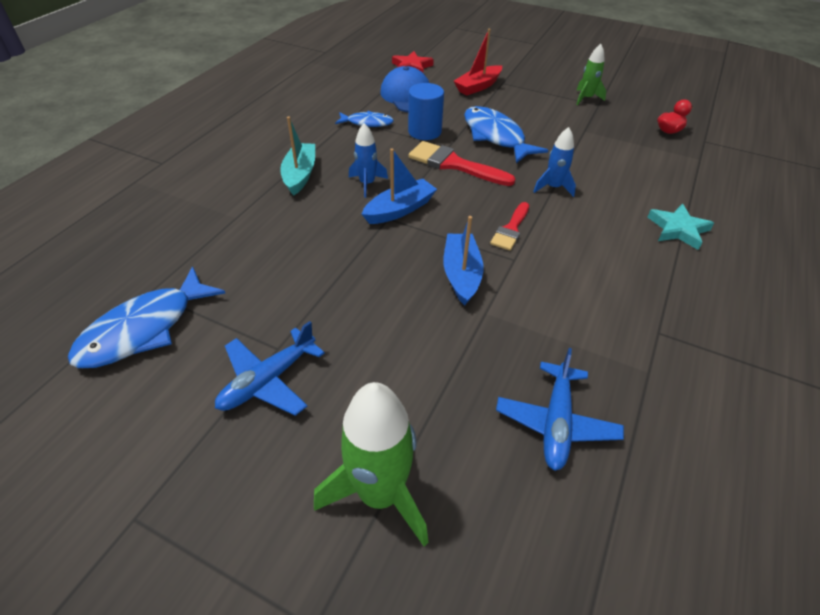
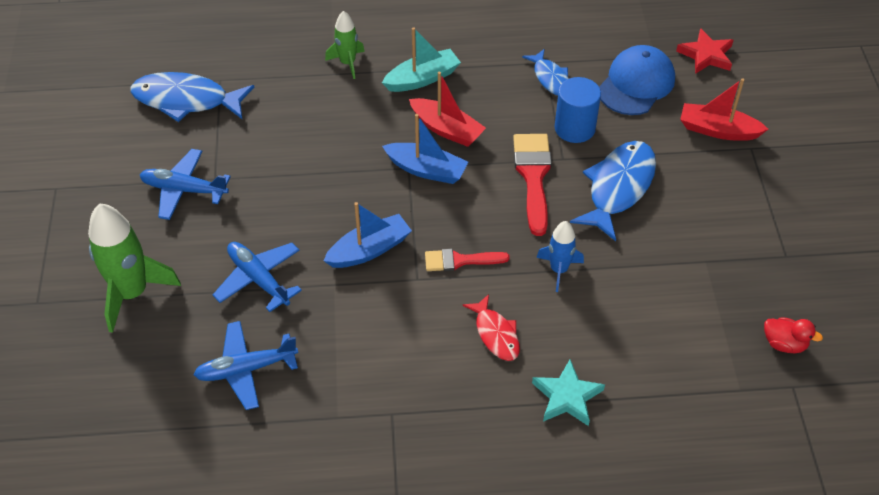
camera: 60 degrees right, 5 degrees up
blue rocket [349,123,388,198] -> red boat [409,72,486,147]
green rocket [576,44,606,105] -> green rocket moved to [325,11,365,79]
none -> blue plane [213,242,302,312]
none -> red fish [462,294,520,361]

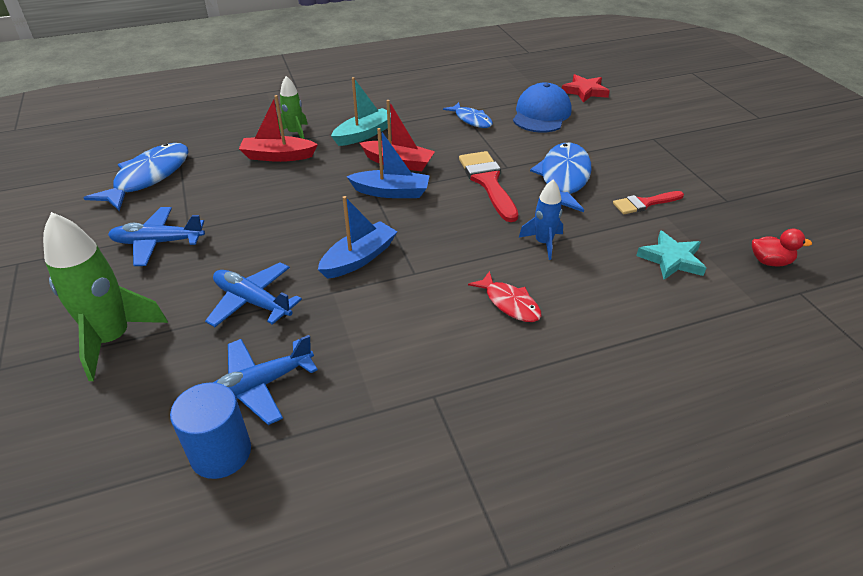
camera: 15 degrees left, 10 degrees down
blue fish [130,72,254,122] -> blue fish turned 120 degrees clockwise [84,143,189,211]
red brush [425,249,510,271] -> red brush moved to [613,191,684,214]
turquoise star [532,360,605,426] -> turquoise star moved to [636,230,706,280]
blue cylinder [555,77,601,143] -> blue cylinder moved to [170,382,251,479]
red boat [680,78,769,141] -> red boat moved to [239,95,318,162]

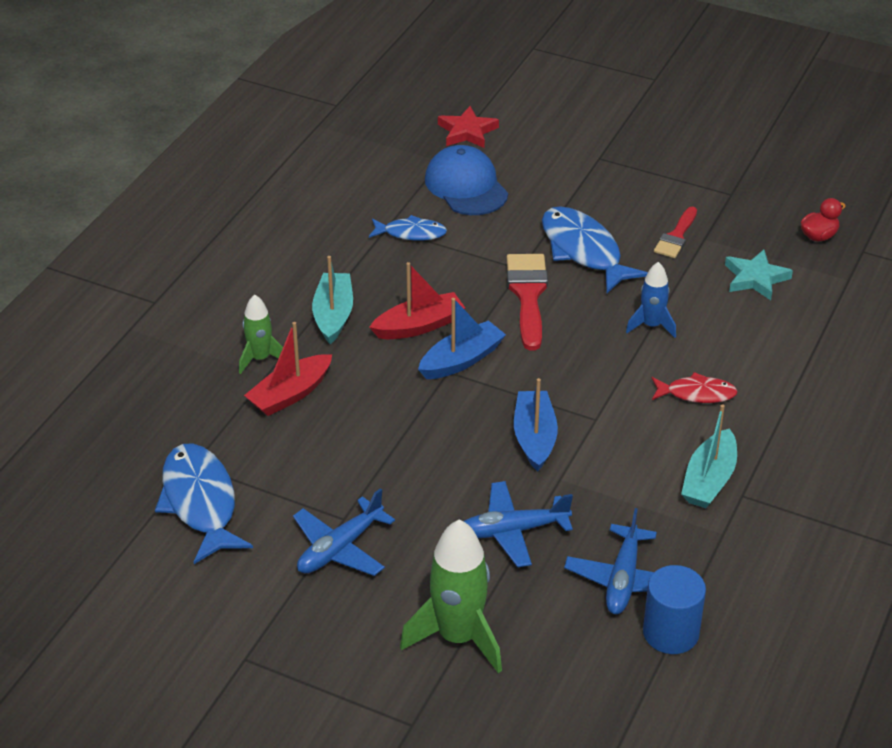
camera: 45 degrees left, 0 degrees up
red brush [459,151,518,222] -> red brush turned 60 degrees clockwise [507,254,548,350]
none -> turquoise boat [681,405,737,508]

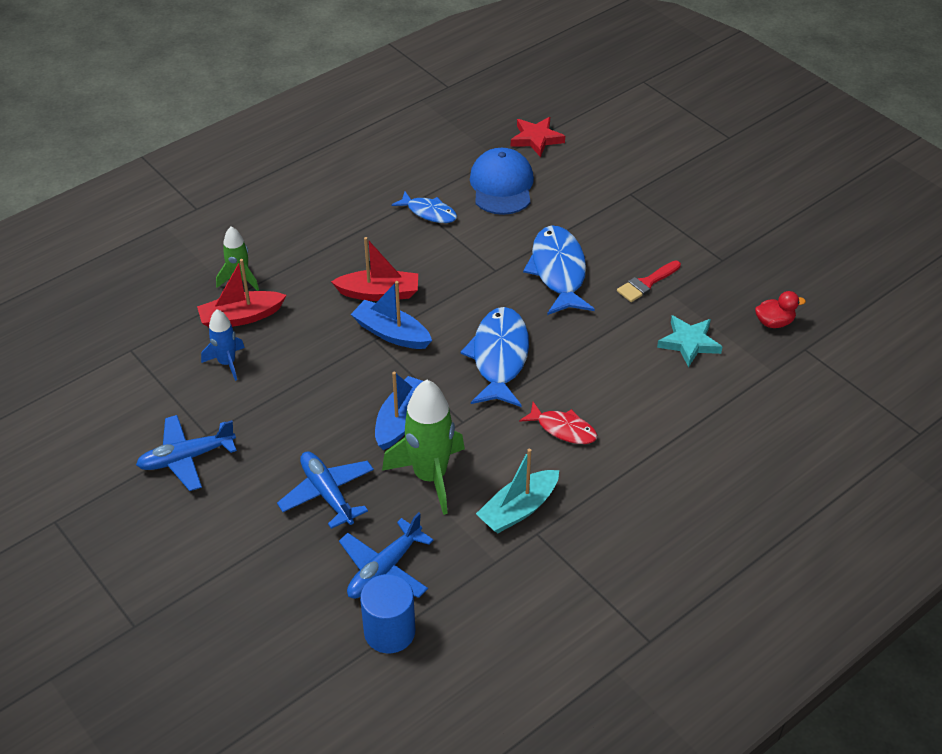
camera: 25 degrees right, 5 degrees up
blue fish [155,443,253,564] -> blue fish moved to [460,307,529,407]
turquoise boat [312,256,353,344] -> none
green rocket [400,519,502,673] -> green rocket moved to [382,380,465,515]
blue boat [418,298,506,379] -> blue boat turned 135 degrees counterclockwise [351,281,432,349]
blue plane [464,481,573,567] -> blue plane turned 45 degrees clockwise [277,452,374,529]
red brush [507,254,548,350] -> none
blue rocket [626,262,676,338] -> blue rocket moved to [201,309,245,381]

